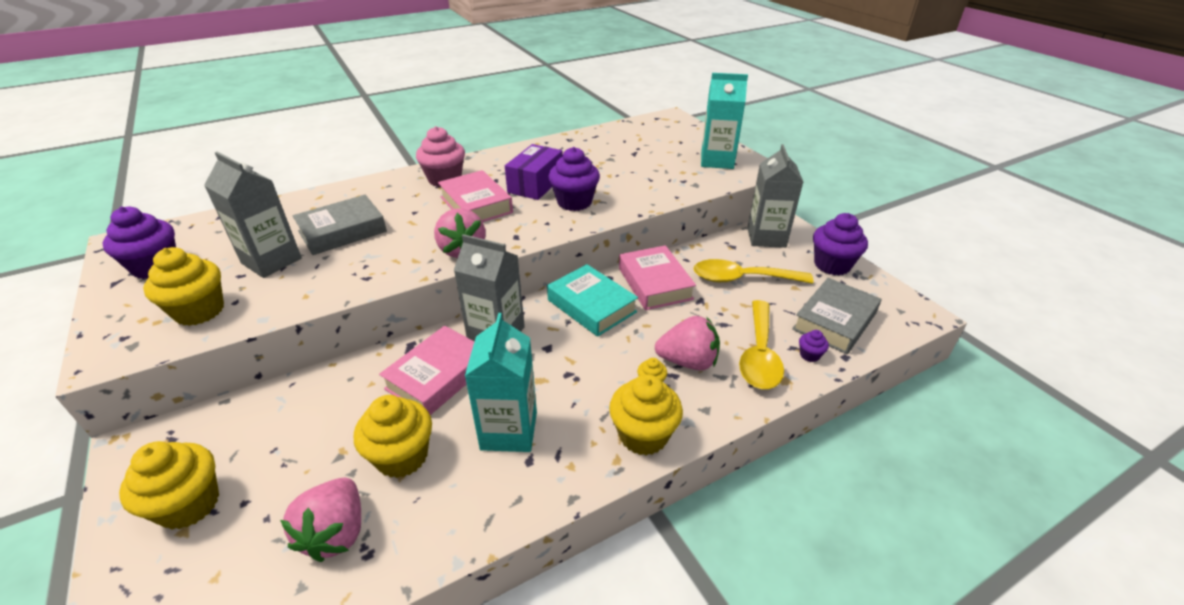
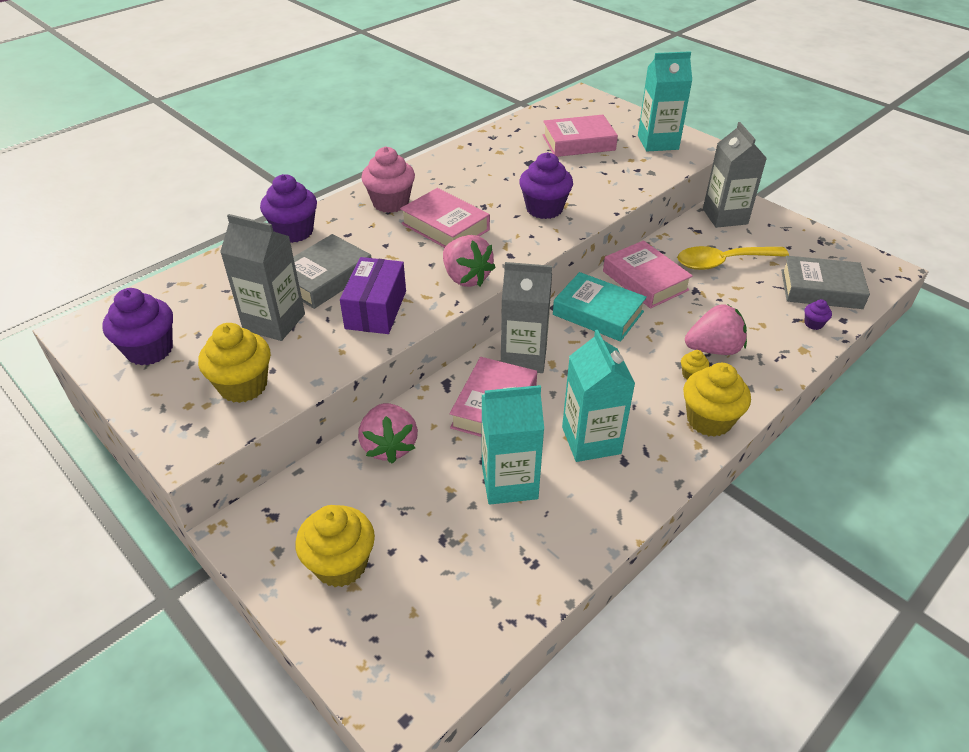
camera: 15 degrees left, 5 degrees up
pink strawberry [280,477,361,562] -> pink strawberry moved to [358,403,418,464]
yellow cupcake [354,395,432,478] -> turquoise carton [482,385,544,505]
purple box [505,144,563,200] -> purple box moved to [340,257,406,334]
yellow spoon [739,300,784,389] -> none
grey book [792,278,881,354] -> grey book turned 75 degrees clockwise [781,256,870,309]
purple cupcake [813,213,868,275] -> purple cupcake moved to [260,174,317,243]
none -> pink book [543,115,618,157]

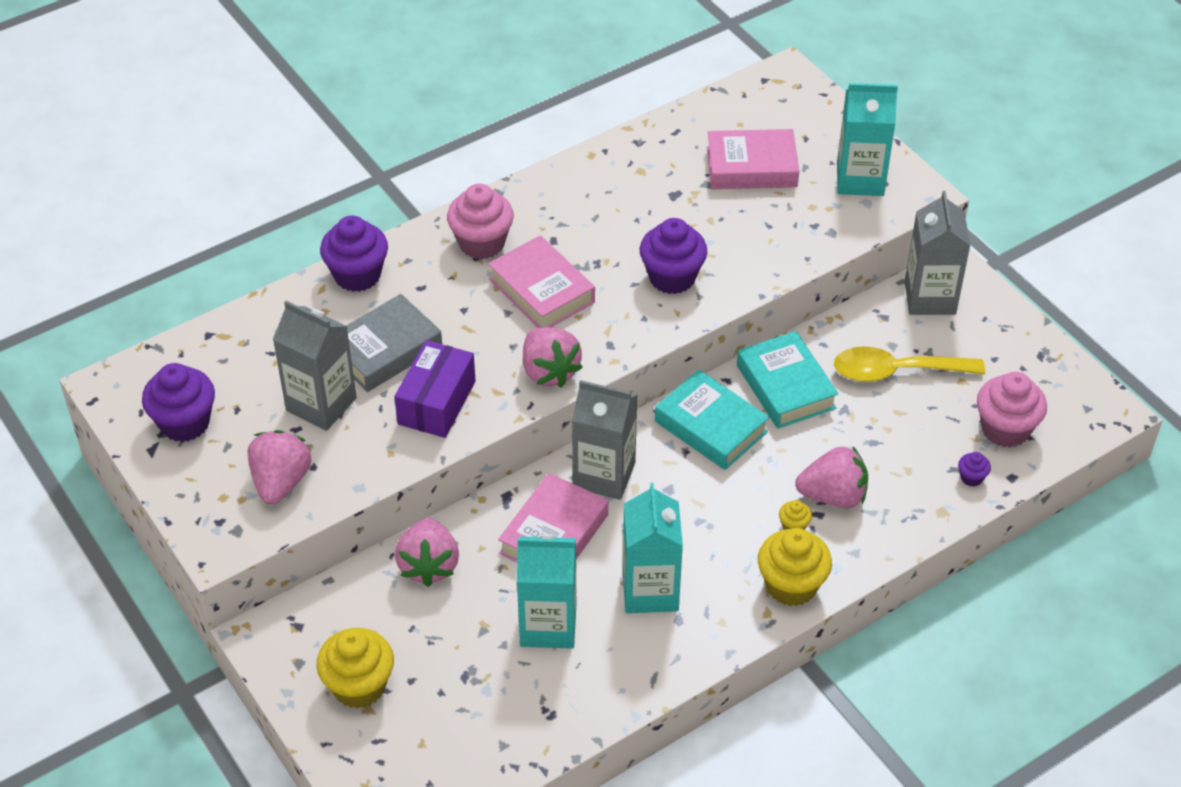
camera: 10 degrees right, 5 degrees up
yellow cupcake [198,323,271,403] -> pink strawberry [247,430,311,504]
pink book [603,240,693,309] -> turquoise book [737,331,838,429]
grey book [781,256,870,309] -> pink cupcake [977,372,1047,448]

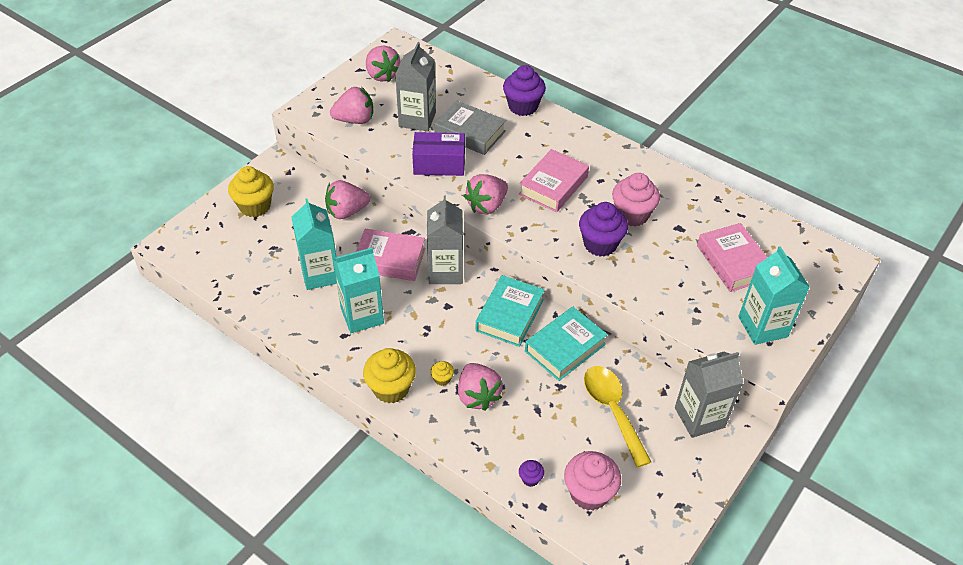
camera: 70 degrees right, 0 degrees up
purple cupcake [142,363,215,442] -> pink strawberry [366,46,400,82]
pink cupcake [447,184,514,259] -> pink cupcake moved to [612,173,660,227]

